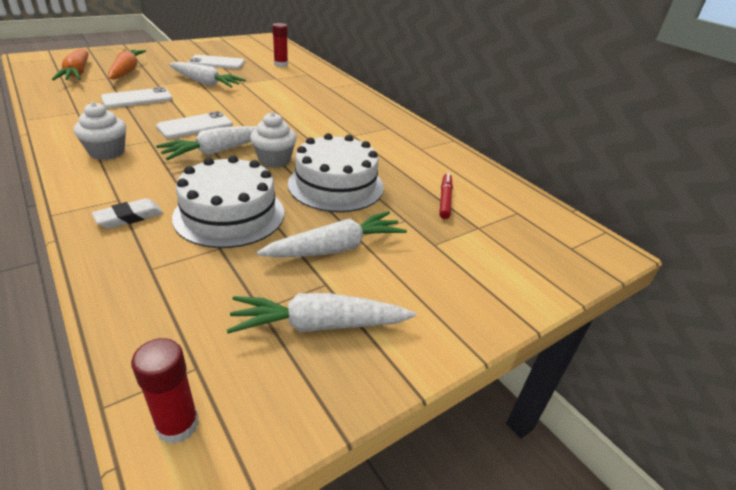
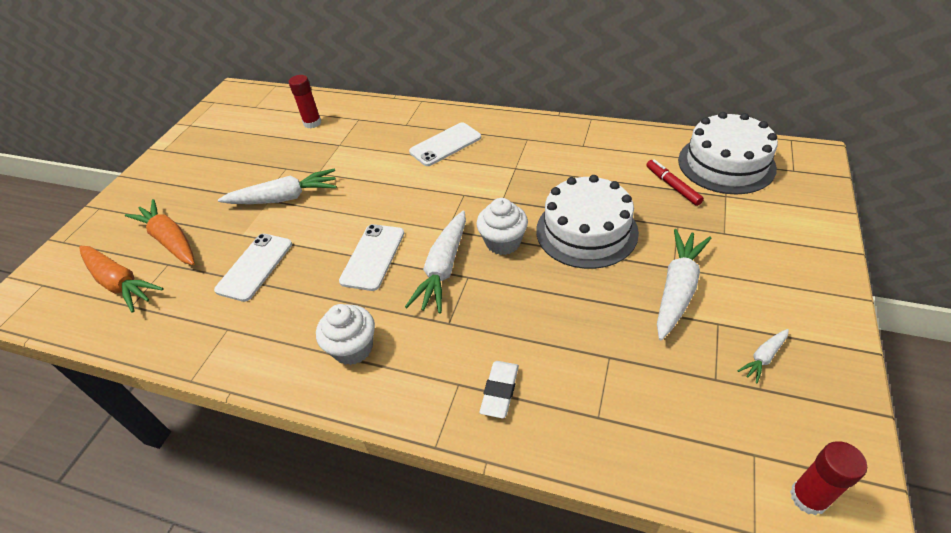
camera: 30 degrees left, 10 degrees up
white cake [172,155,284,248] -> white cake moved to [678,112,778,194]
white phone [188,55,245,69] -> white phone moved to [409,122,481,166]
white carrot [227,293,416,334] -> white carrot [737,329,789,383], size x0.48

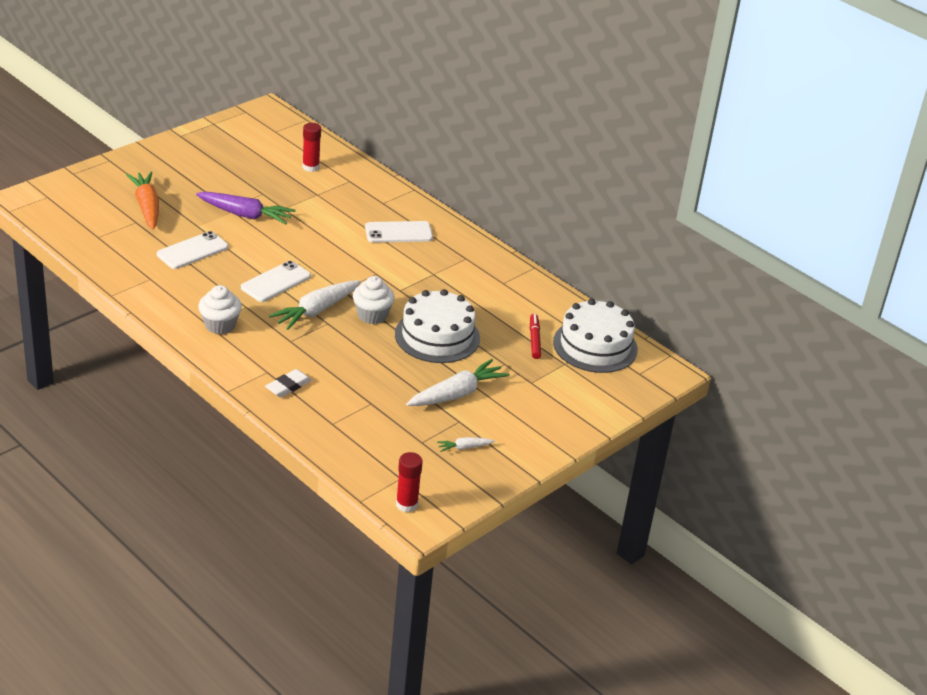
camera: 20 degrees right, 10 degrees down
orange carrot [79,246,164,313] -> none
white carrot [218,169,337,204] -> purple carrot [196,192,296,224]

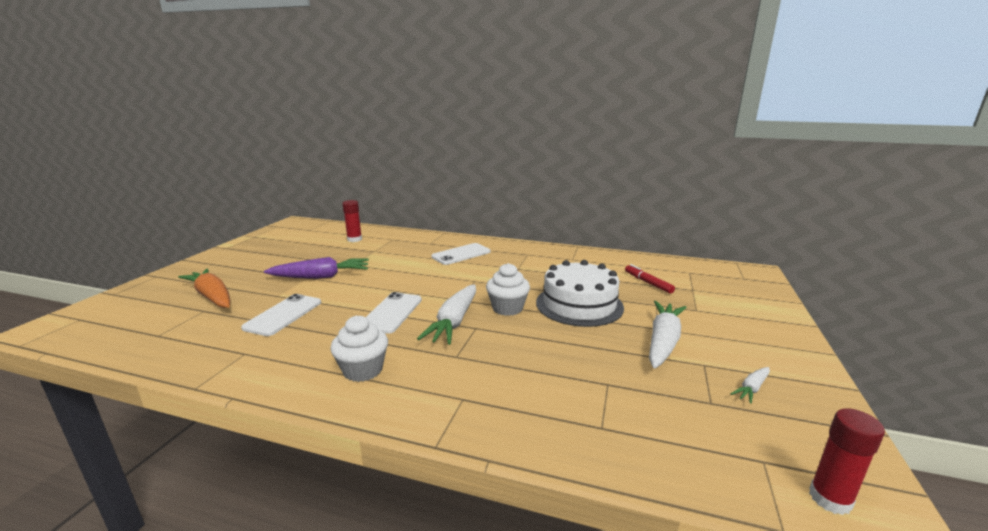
camera: 25 degrees left, 15 degrees down
white eraser [265,369,312,398] -> none
white cake [553,299,638,373] -> none

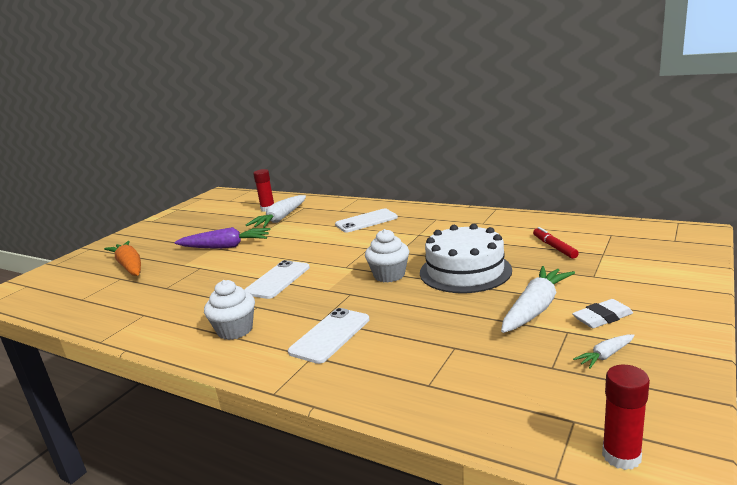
camera: 15 degrees right, 0 degrees up
white phone [241,294,321,336] -> white phone moved to [288,308,369,364]
white carrot [417,284,476,345] -> white carrot moved to [245,195,306,228]
none -> white eraser [572,299,633,328]

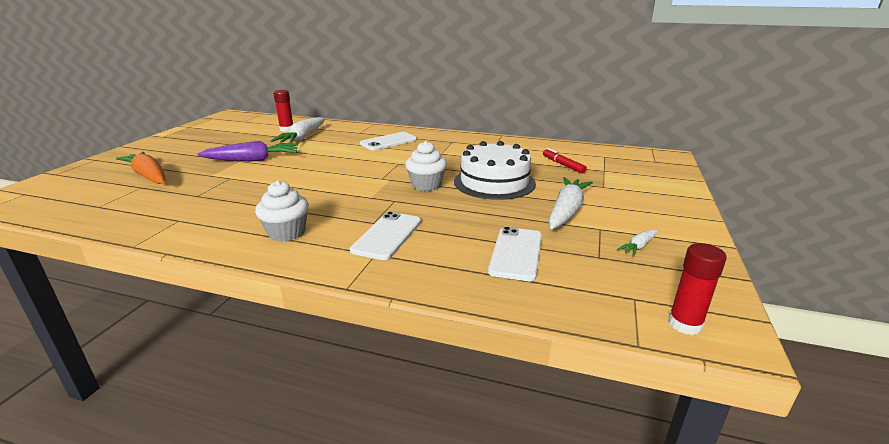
camera: 15 degrees left, 5 degrees up
white phone [244,260,310,299] -> white phone moved to [488,227,542,281]
white eraser [572,299,633,328] -> none

